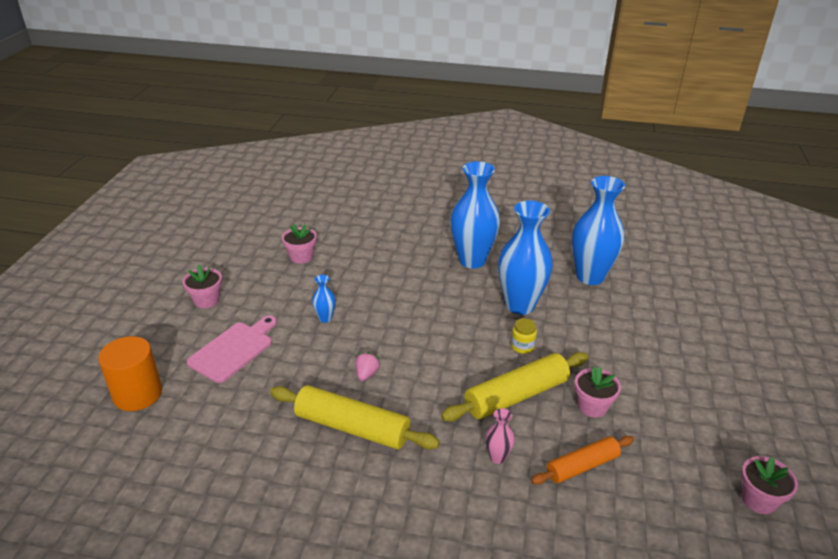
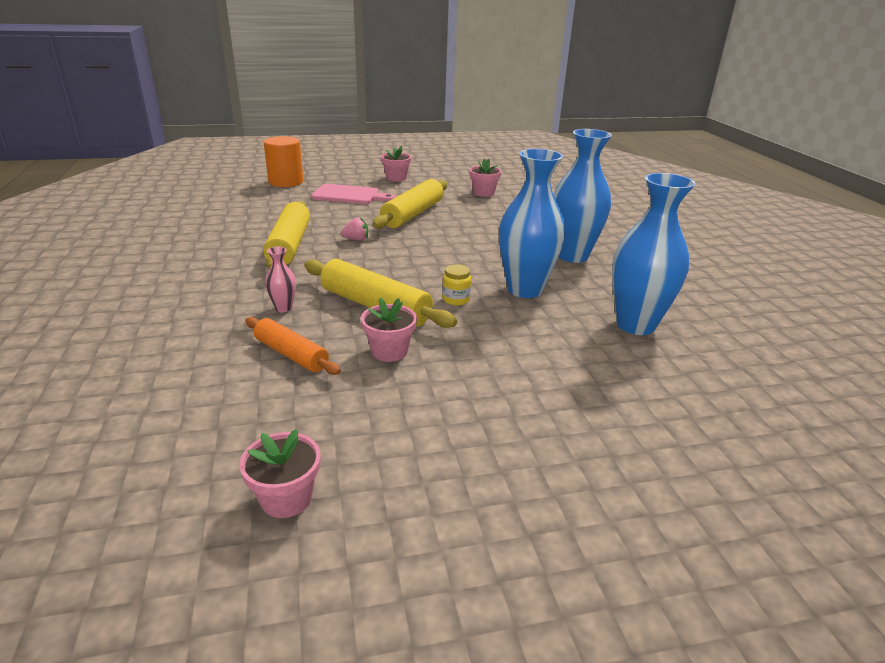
camera: 65 degrees right, 5 degrees down
blue vase [312,275,336,323] -> yellow rolling pin [373,179,447,229]

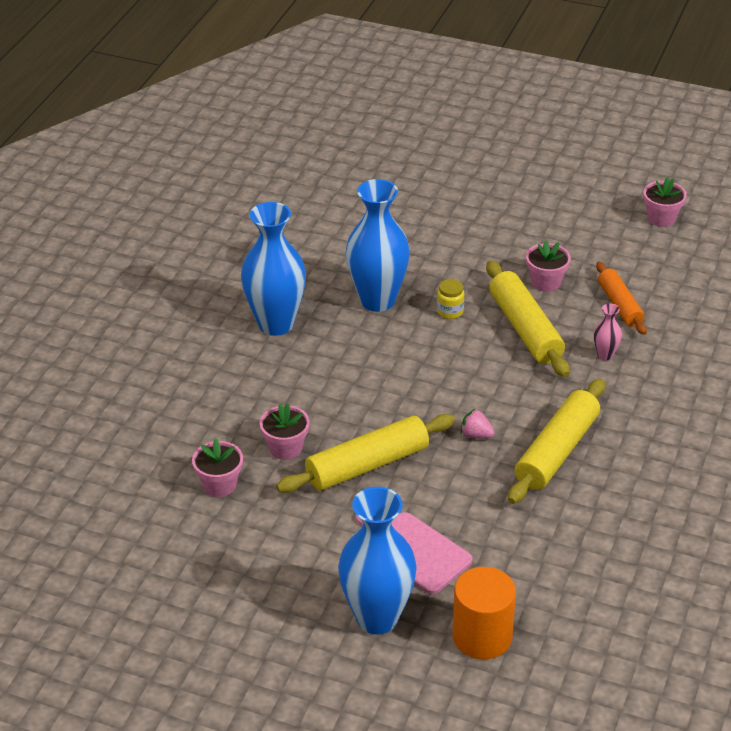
camera: 145 degrees left, 10 degrees up
pink flower pot [381,146,412,182] -> pink flower pot moved to [260,403,309,460]
blue vase [612,173,696,335] -> blue vase moved to [338,487,417,635]

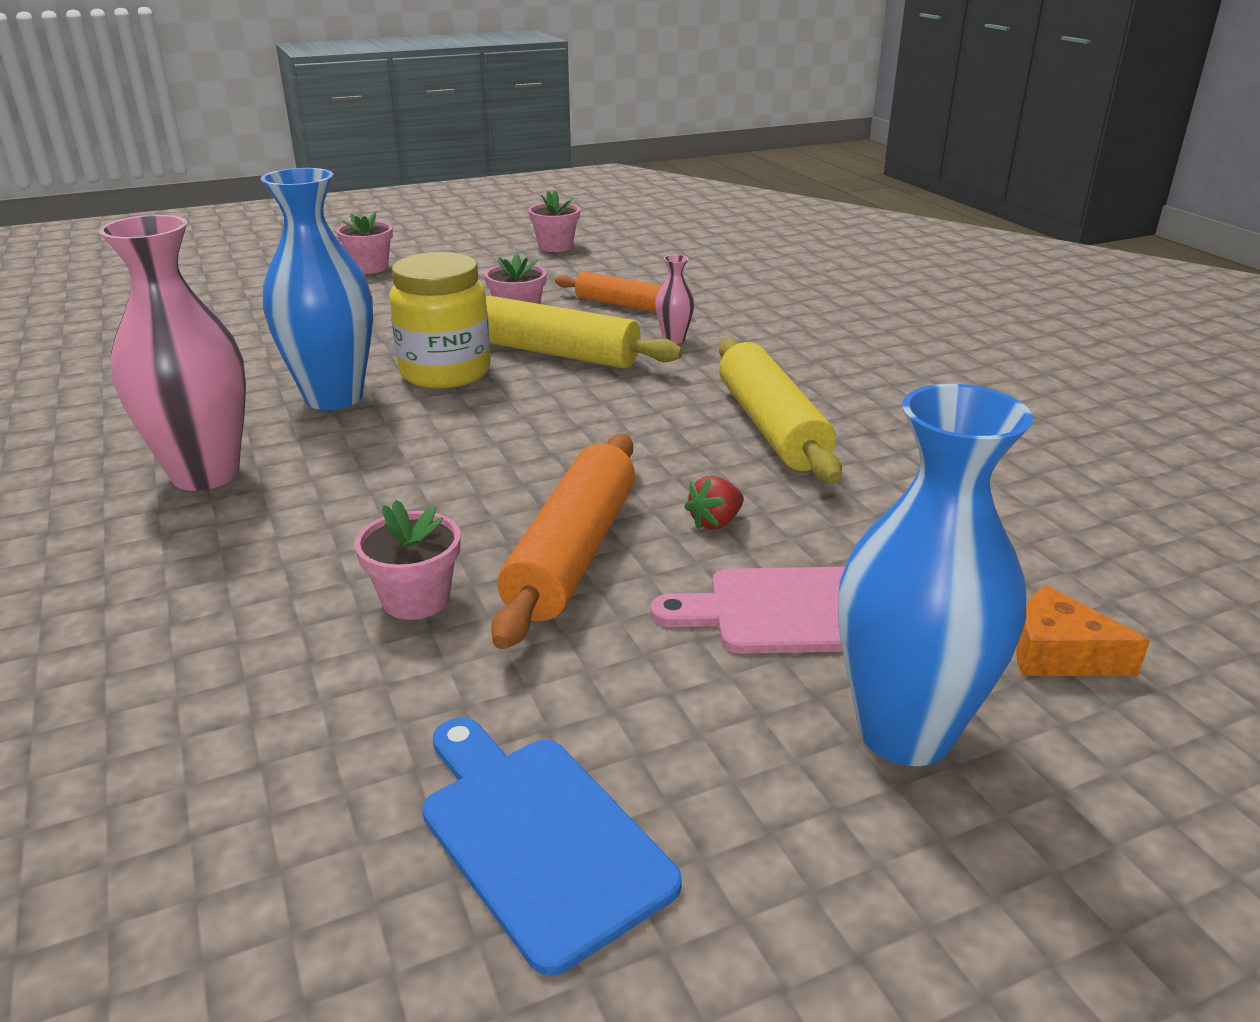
camera: 45 degrees left, 10 degrees down
pink flower pot [192,439,243,497] -> pink flower pot moved to [336,211,393,274]
blue vase [241,202,306,336] -> pink vase [99,215,246,491]
yellow rolling pin [276,414,455,493] -> orange rolling pin [491,434,635,649]
yellow jar [437,279,464,319] -> yellow jar [389,252,491,389], size x2.23
orange cylinder [452,567,516,659] -> orange cheese [1016,585,1150,676]
pink strawberry [460,409,495,439] -> none
none -> blue cutting board [422,718,682,976]
none -> red strawberry [684,476,744,530]

